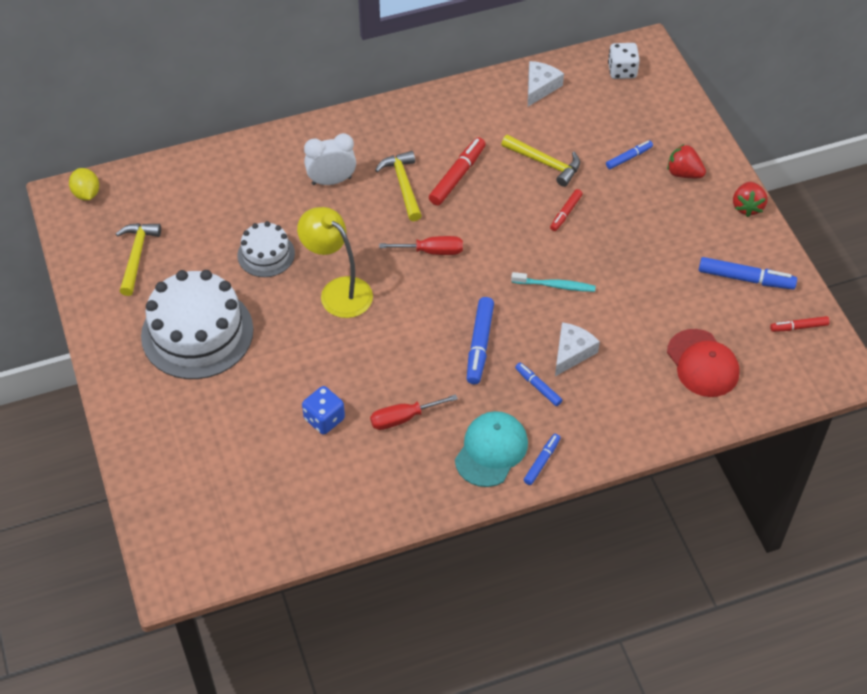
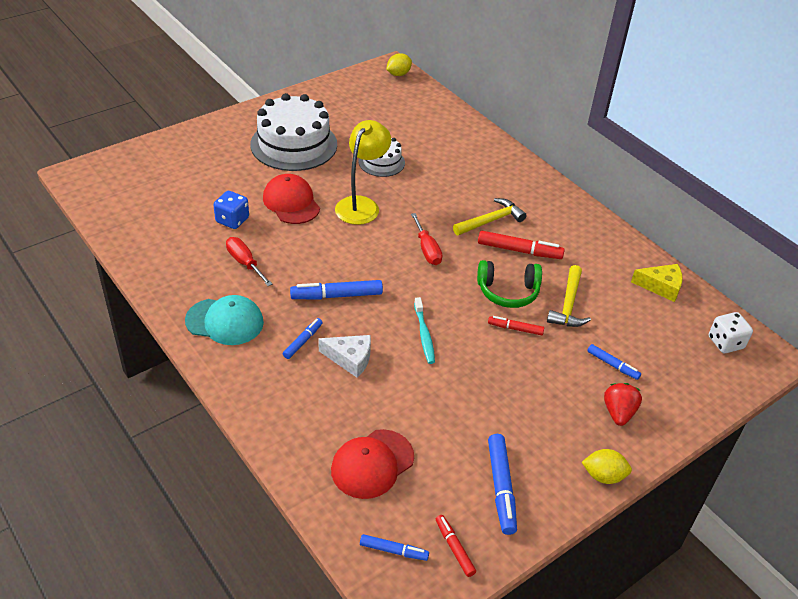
camera: 70 degrees right, 10 degrees down
yellow hammer [116,223,161,296] -> none
white clock [304,133,356,185] -> none
blue marker [524,434,560,485] -> blue marker moved to [360,534,429,561]
white cheese [528,61,564,106] -> yellow cheese [631,264,683,302]
red strawberry [733,182,767,217] -> yellow lemon [582,449,632,484]
none -> red cap [263,174,320,224]
none -> green headphones [477,260,542,308]

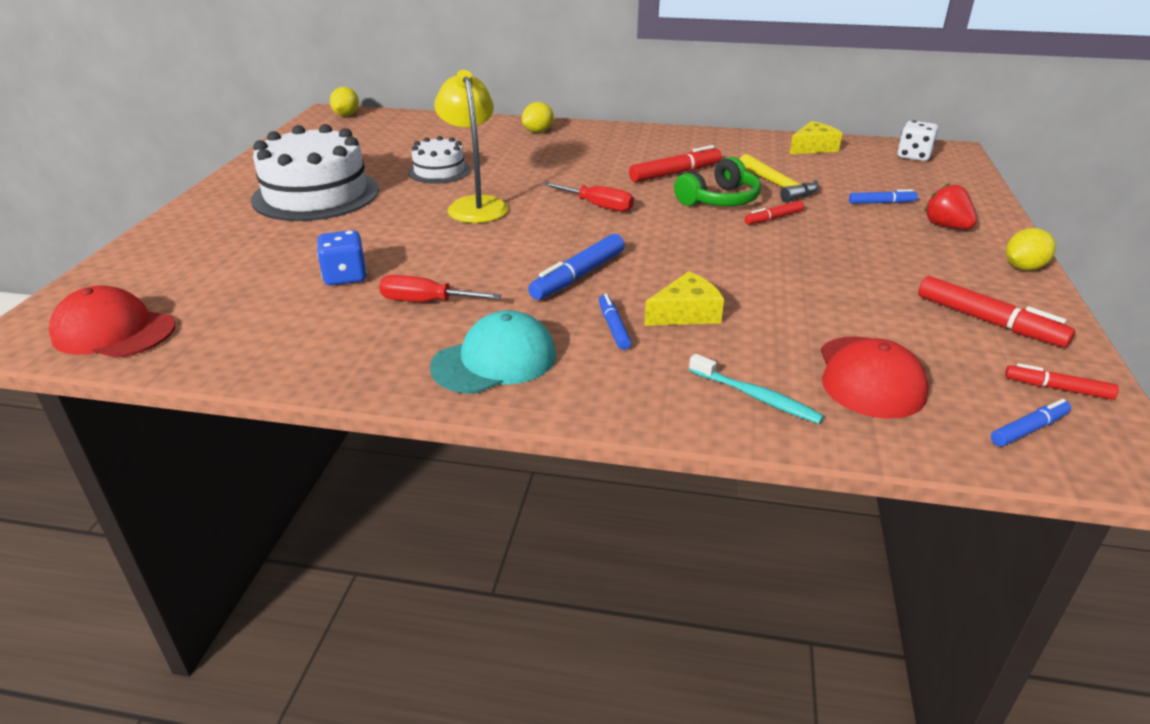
camera: 40 degrees left, 10 degrees down
red cap [263,174,320,224] -> red cap moved to [49,285,176,358]
white cheese [318,335,371,378] -> yellow cheese [644,271,724,326]
turquoise toothbrush [414,297,435,364] -> turquoise toothbrush moved to [689,354,824,424]
yellow hammer [453,198,527,235] -> none
blue marker [488,434,517,535] -> red marker [918,276,1075,348]
none -> yellow lemon [522,102,554,133]

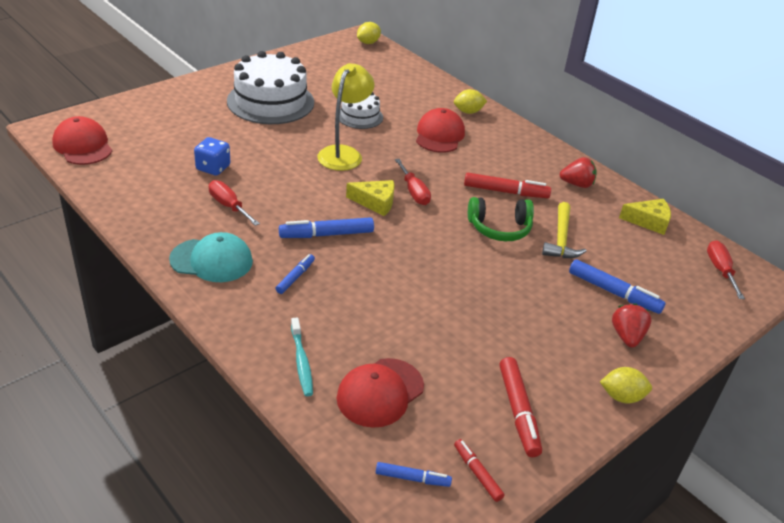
camera: 35 degrees right, 5 degrees up
yellow cheese [644,271,724,326] -> yellow cheese moved to [346,180,394,216]
red marker [745,201,804,225] -> none
blue marker [849,189,918,204] -> blue marker [569,259,665,314], size x1.67
white dice [897,120,938,161] -> red screwdriver [707,240,745,299]
none -> red cap [416,108,465,153]
none -> red strawberry [559,157,597,188]

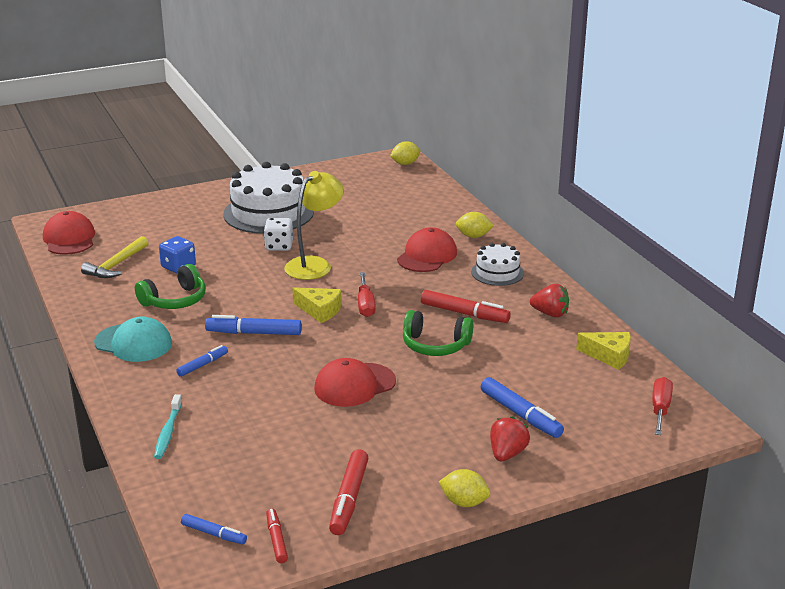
camera: 20 degrees right, 10 degrees down
red screwdriver [209,180,260,226] -> green headphones [135,264,206,309]
red cap [337,358,424,428] -> red cap moved to [314,358,396,407]
white cake [339,92,383,129] -> white cake moved to [471,243,524,286]
yellow hammer [542,202,587,258] -> yellow hammer moved to [81,236,148,278]
none -> white dice [264,218,293,251]

